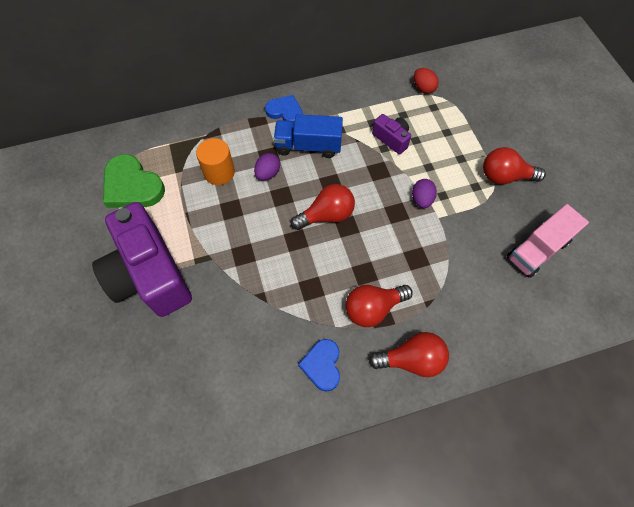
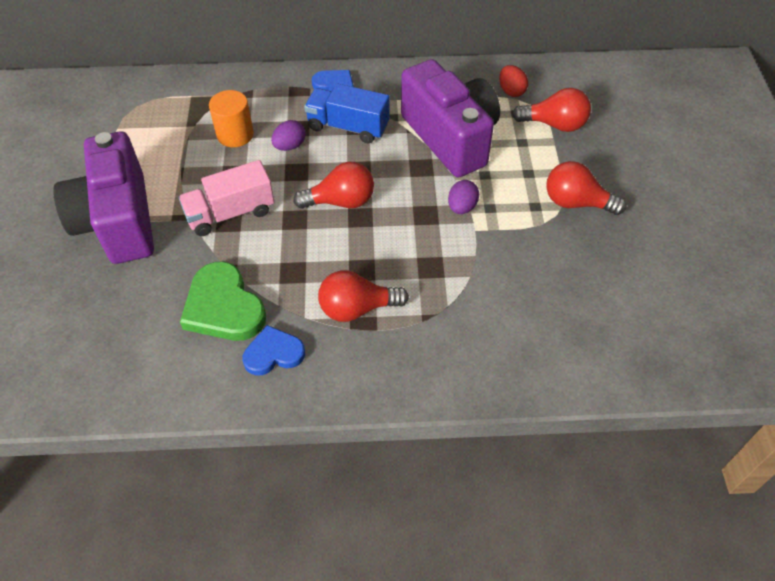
camera: 15 degrees right, 10 degrees down
green heart [103,154,165,208] -> green heart moved to [180,262,266,341]
blue heart [298,339,340,392] -> blue heart turned 60 degrees clockwise [242,325,305,376]
red light bulb [369,332,449,377] -> red light bulb moved to [512,88,591,132]
purple camera [372,114,411,154] -> purple camera [401,59,500,177], size x2.27
pink truck [507,204,589,278] -> pink truck moved to [178,160,275,236]

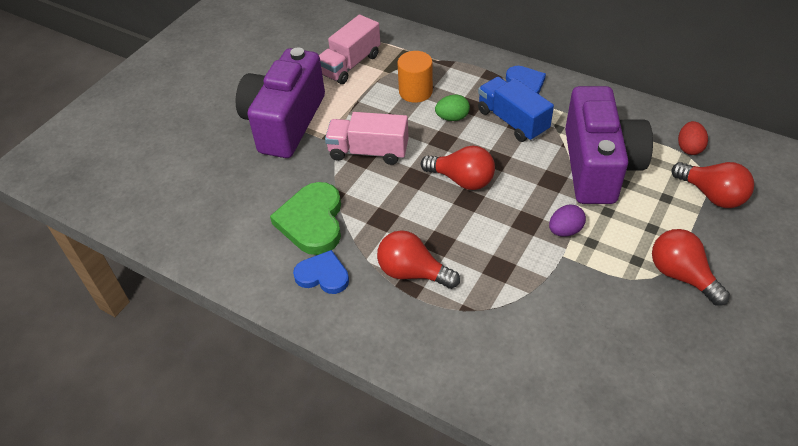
camera: 35 degrees right, 5 degrees down
purple egg [271,120,305,151] -> green egg [435,94,470,121]
none -> pink truck [319,15,381,84]

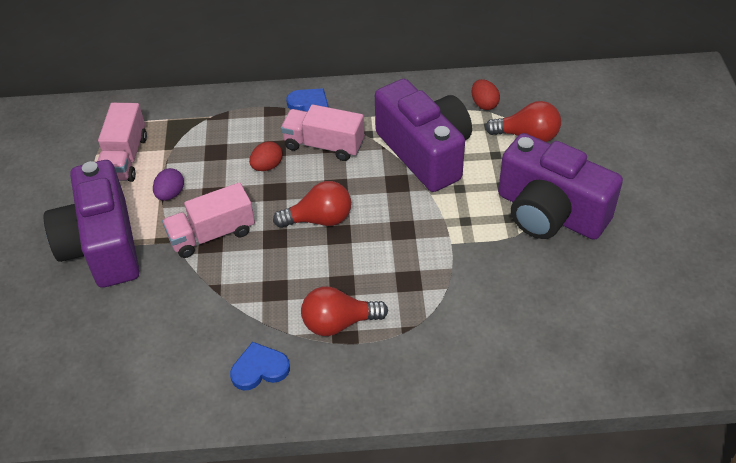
camera: 35 degrees left, 0 degrees up
green heart [270,182,341,255] -> none
orange cylinder [397,51,433,103] -> none
green egg [435,94,470,121] -> red egg [249,141,282,171]
blue truck [478,77,554,142] -> pink truck [281,104,364,161]
purple egg [549,205,586,237] -> purple egg moved to [153,168,184,201]
red light bulb [652,229,730,306] -> purple camera [498,133,623,240]

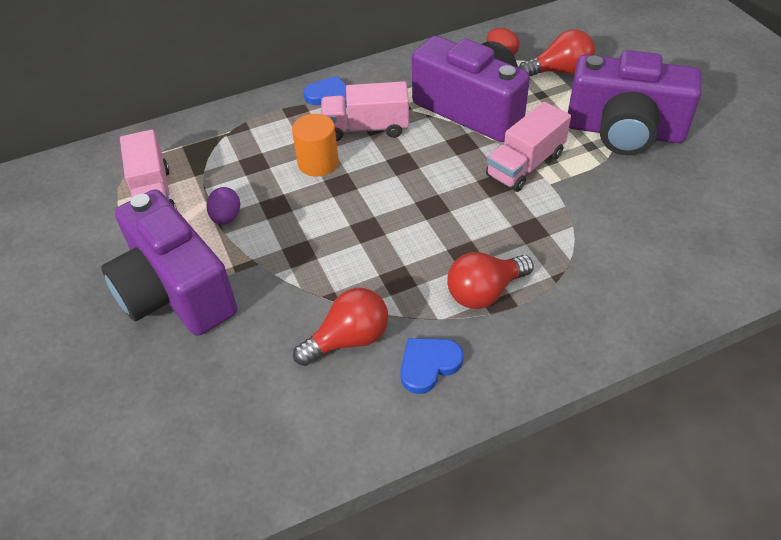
camera: 20 degrees left, 0 degrees up
pink truck [162,182,255,258] -> pink truck moved to [486,102,571,192]
red egg [249,141,282,171] -> orange cylinder [292,114,339,177]
red light bulb [273,181,351,228] -> red light bulb moved to [293,288,389,366]

